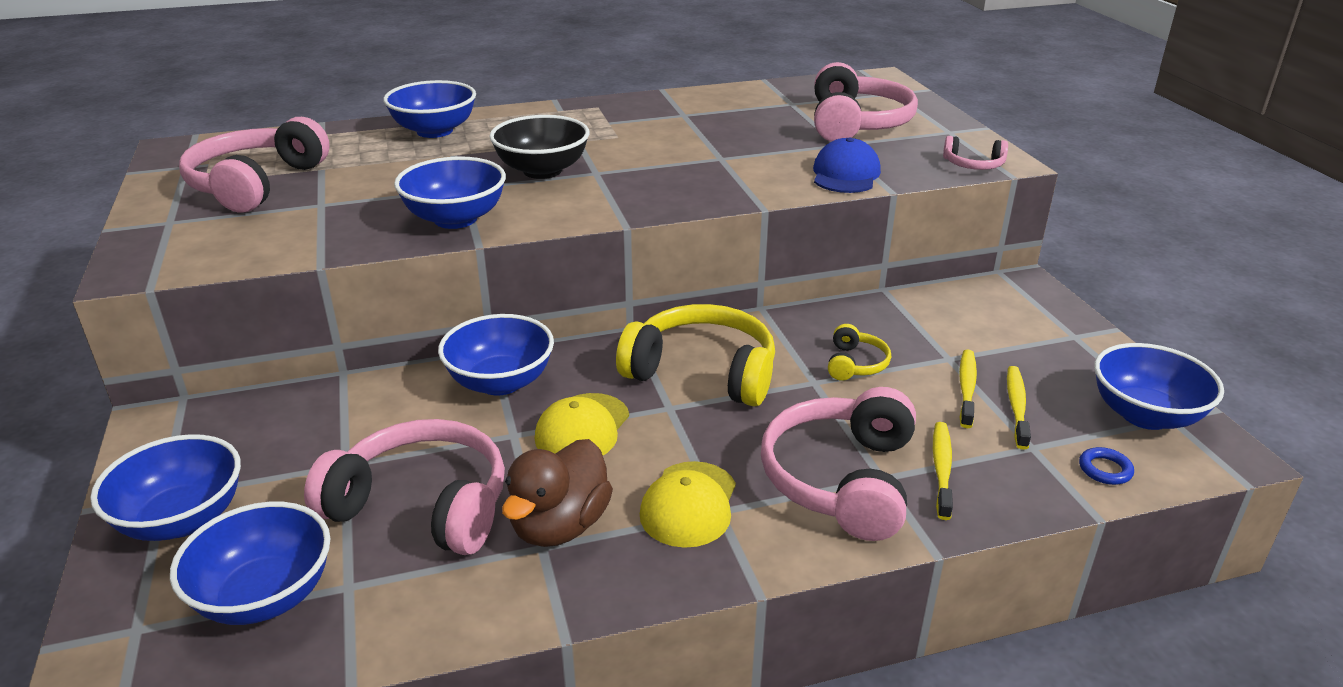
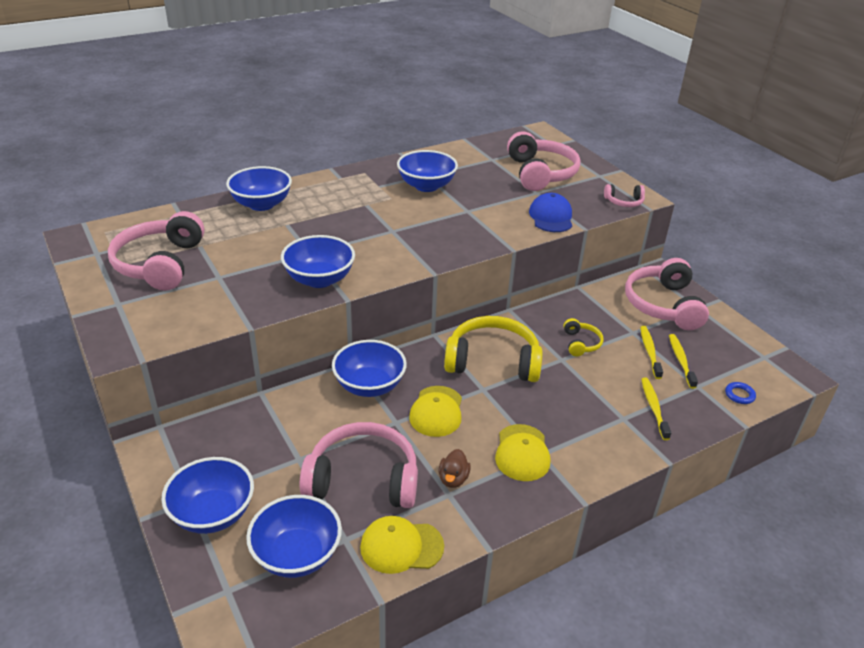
camera: 15 degrees left, 5 degrees up
black bowl [489,115,589,179] -> none
brown duck [502,439,613,547] -> brown duck [439,449,471,488], size x0.55
pink headphones [761,387,916,541] -> pink headphones moved to [625,258,709,330]
blue bowl [1094,343,1224,430] -> blue bowl moved to [397,150,458,192]
none -> yellow cap [360,516,444,574]

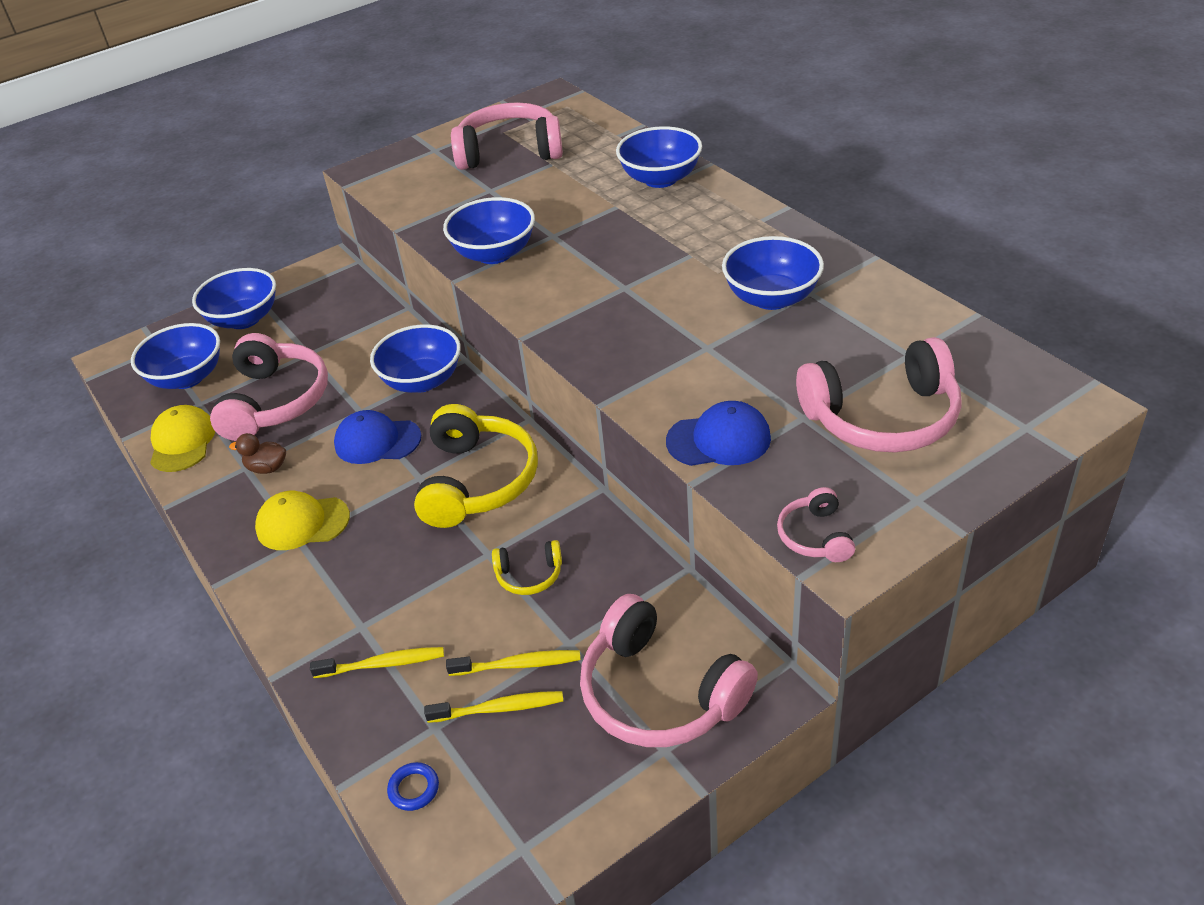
camera: 90 degrees right, 5 degrees up
yellow cap [409,386,462,437] -> blue cap [334,410,421,464]
pink headphones [625,258,709,330] -> pink headphones turned 135 degrees counterclockwise [580,594,758,747]

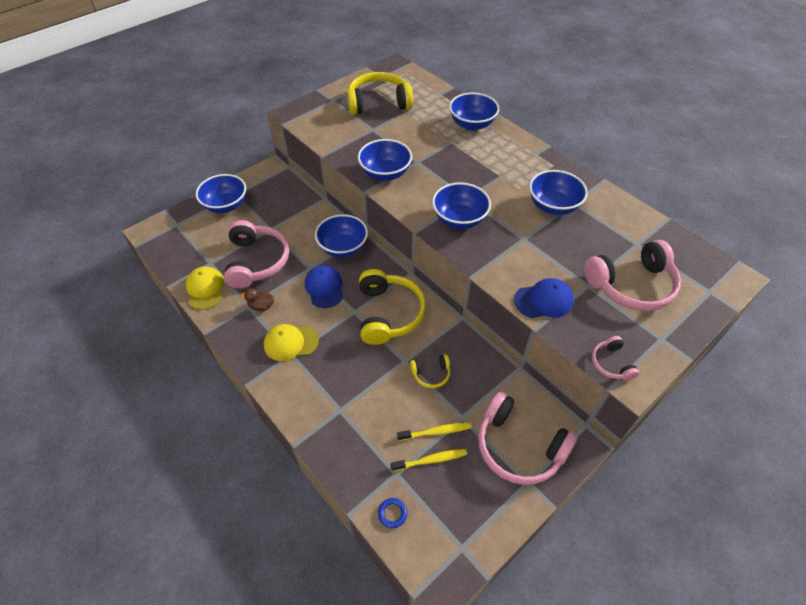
camera: 10 degrees left, 10 degrees up
blue bowl [131,323,220,389] -> blue bowl moved to [432,182,491,229]
yellow toothbrush [310,647,444,678] -> none
blue cap [334,410,421,464] -> blue cap turned 75 degrees clockwise [305,265,344,308]
pink headphones [451,102,563,170] -> yellow headphones [347,72,413,115]

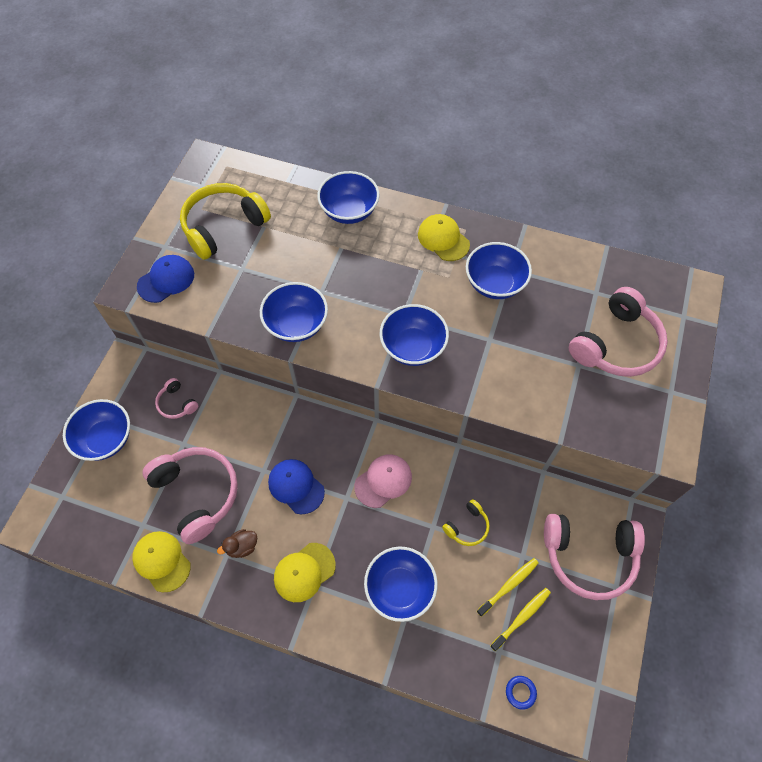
camera: 30 degrees left, 10 degrees up
blue bowl [315,214,368,257] -> blue bowl moved to [364,547,438,622]
yellow headphones [359,269,426,345] -> pink cap [354,454,412,508]
blue cap [514,278,574,318] -> blue cap moved to [137,255,194,303]
pink headphones [592,336,639,381] -> pink headphones moved to [155,378,198,419]
none -> yellow cap [418,214,470,261]

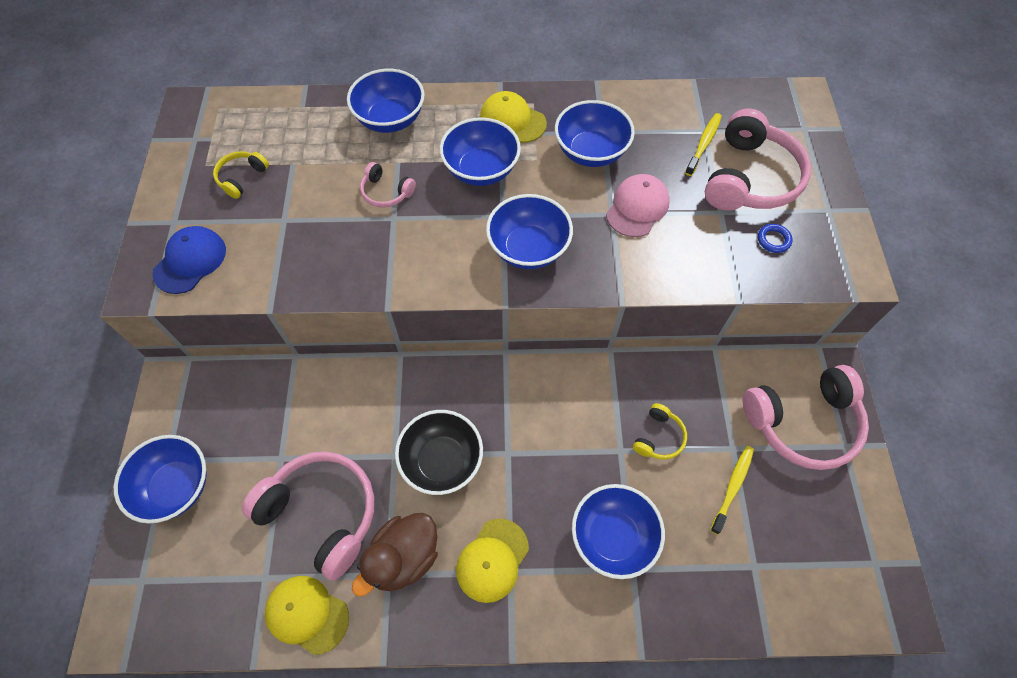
camera: 20 degrees left, 0 degrees up
pink headphones [155,378,198,419] -> pink headphones moved to [360,162,416,208]
yellow headphones [180,183,271,260] -> yellow headphones [213,151,269,199], size x0.48
brown duck [217,529,257,558] -> brown duck [352,513,438,597], size x1.83
blue bowl [260,282,328,342] -> blue bowl moved to [440,117,521,186]
blue cap [268,459,325,514] -> black bowl [395,410,483,495]
pink cap [354,454,412,508] -> pink cap moved to [606,174,670,237]
yellow toothbrush [490,588,551,651] -> yellow toothbrush moved to [685,113,722,176]
blue ring [506,676,537,710] -> blue ring moved to [758,224,793,253]

